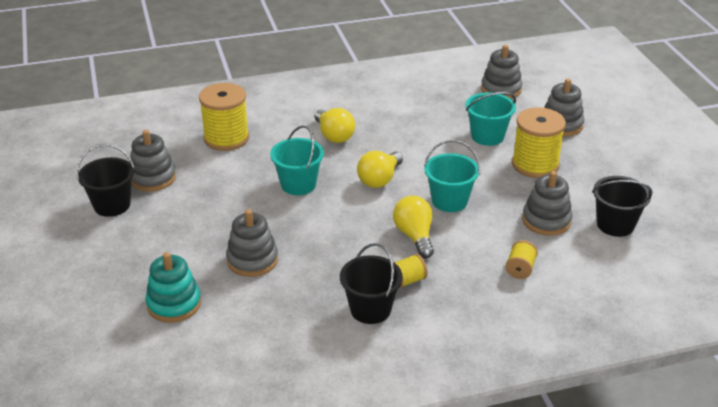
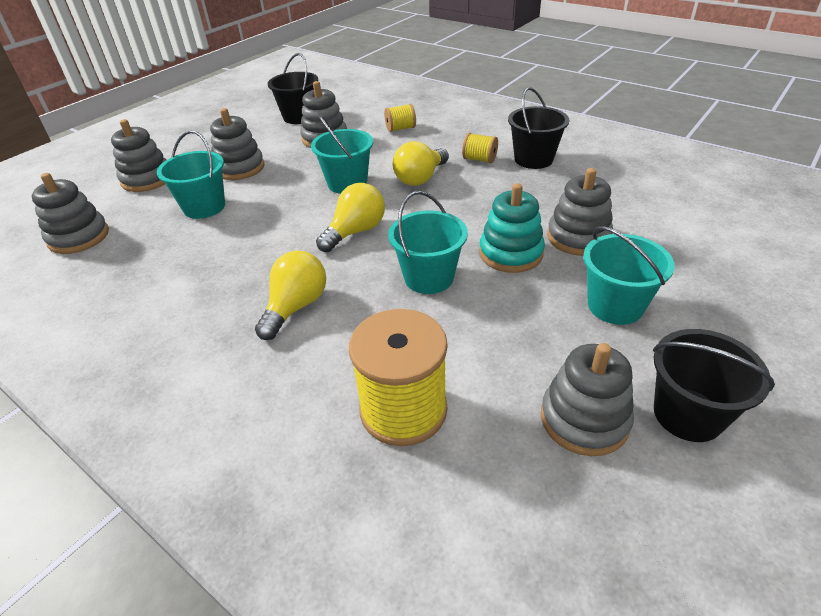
camera: 125 degrees left, 5 degrees up
turquoise stacking toy [145,252,201,323] -> turquoise stacking toy moved to [479,183,545,273]
yellow light bulb [357,151,403,188] -> yellow light bulb turned 45 degrees counterclockwise [316,183,385,252]
yellow spool [512,107,566,178] -> grey stacking toy [210,108,265,180]
none -> turquoise bucket [583,226,675,325]

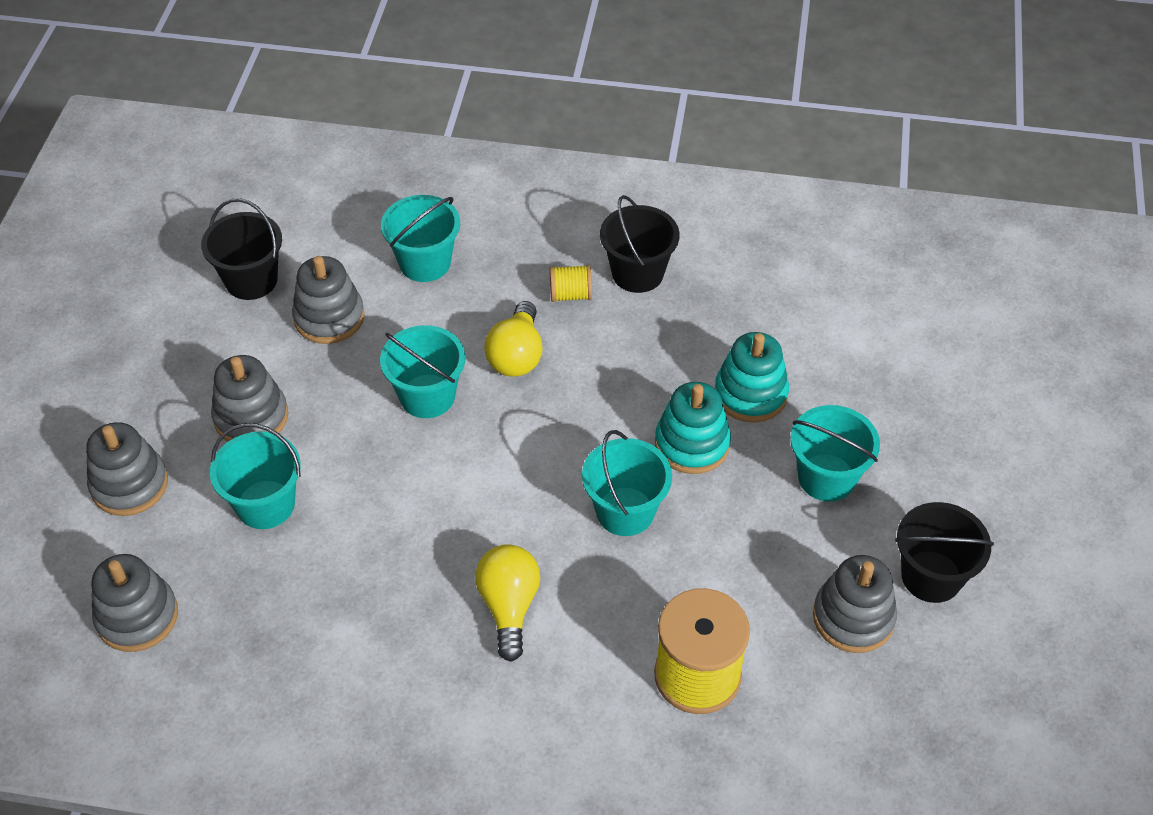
camera: 30 degrees left, 10 degrees up
yellow light bulb [316,183,385,252] -> none
yellow spool [384,104,416,132] -> turquoise bucket [381,195,460,282]
grey stacking toy [547,168,613,256] -> turquoise stacking toy [715,332,789,423]

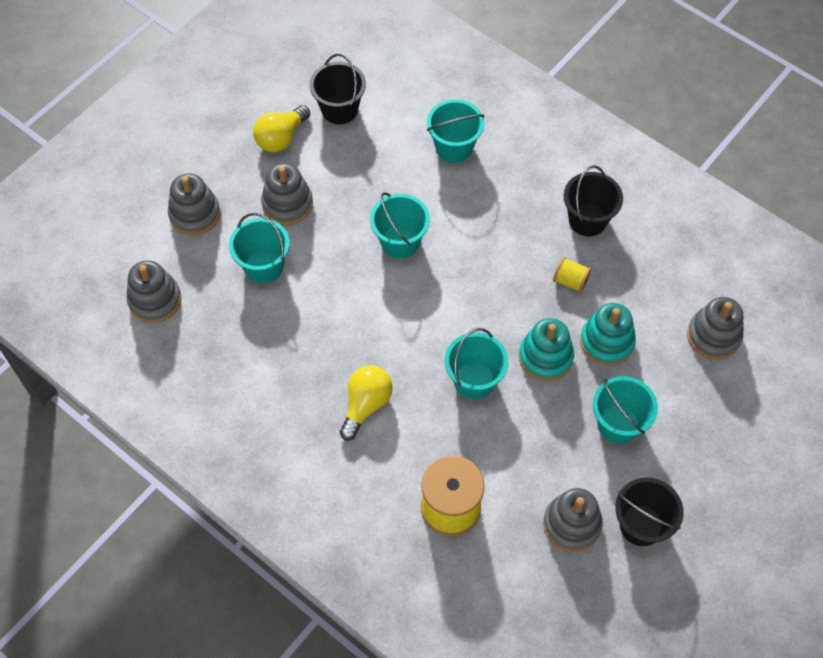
camera: 30 degrees right, 10 degrees up
grey stacking toy [292,256,365,344] -> grey stacking toy moved to [687,297,743,360]
yellow light bulb [484,301,543,377] -> yellow light bulb moved to [253,105,310,152]
yellow spool [550,265,592,302] -> yellow spool moved to [553,257,591,293]

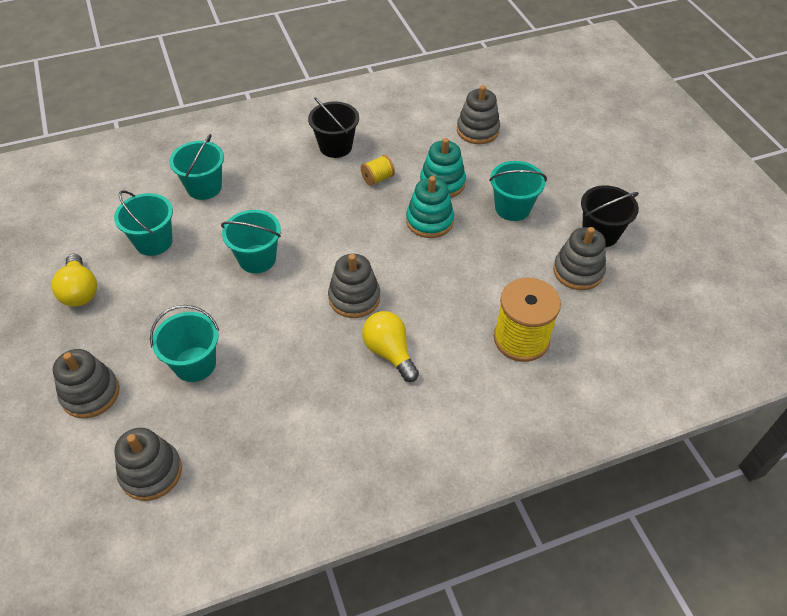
camera: 60 degrees left, 10 degrees down
grey stacking toy [261,163,313,225] -> grey stacking toy moved to [328,254,380,318]
black bucket [310,54,366,124] -> none
turquoise bucket [445,328,508,399] -> turquoise bucket moved to [114,190,173,256]

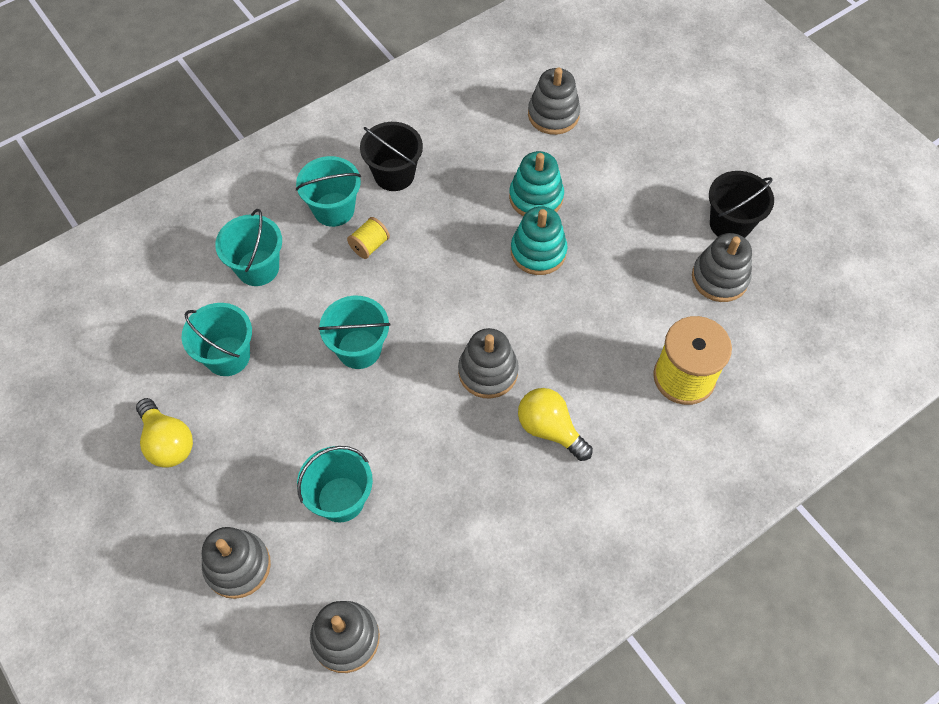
camera: 15 degrees left, 10 degrees up
yellow spool [361,155,395,186] -> yellow spool moved to [347,217,390,259]
turquoise bucket [489,161,547,221] -> turquoise bucket moved to [296,156,361,227]

